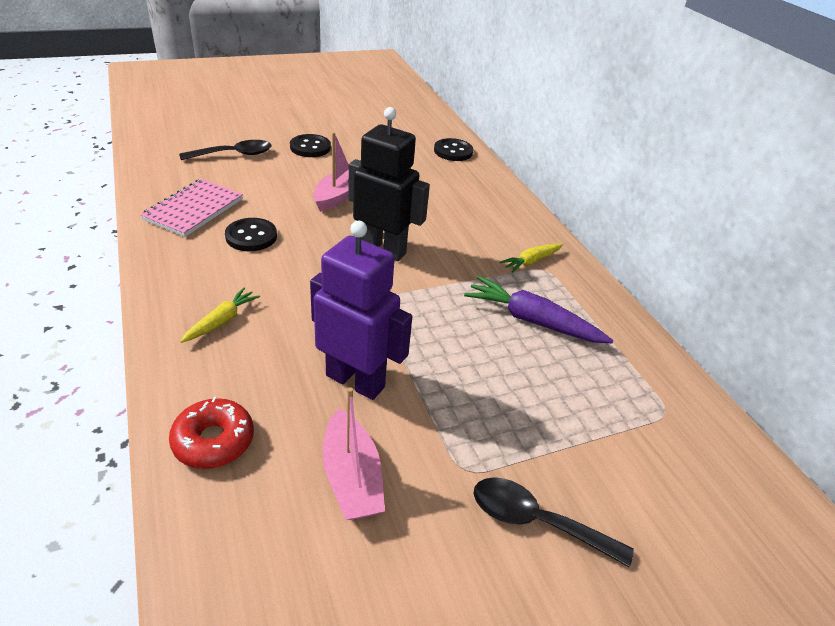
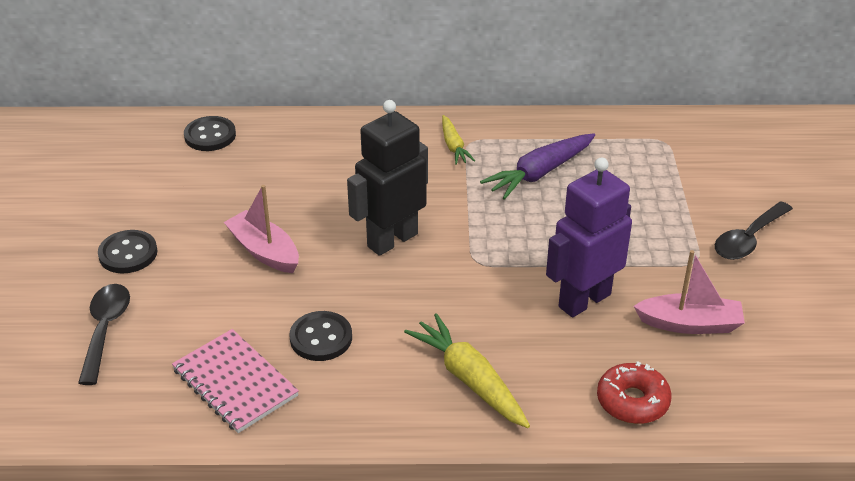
camera: 65 degrees left, 0 degrees up
yellow carrot [180,288,260,343] -> yellow carrot [404,313,530,428], size x1.68

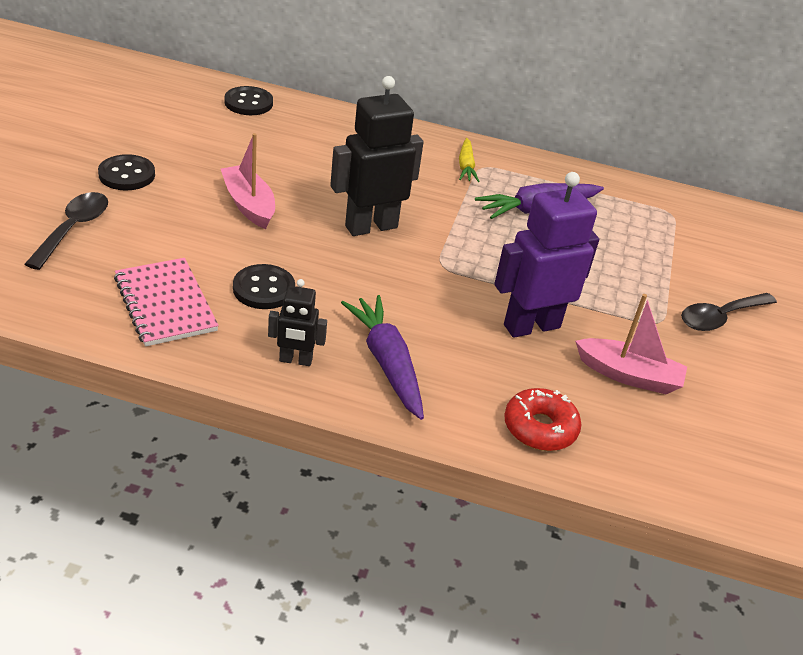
camera: 10 degrees right, 0 degrees up
yellow carrot [404,313,530,428] -> purple carrot [341,295,424,420]
none -> black robot [268,279,327,366]

